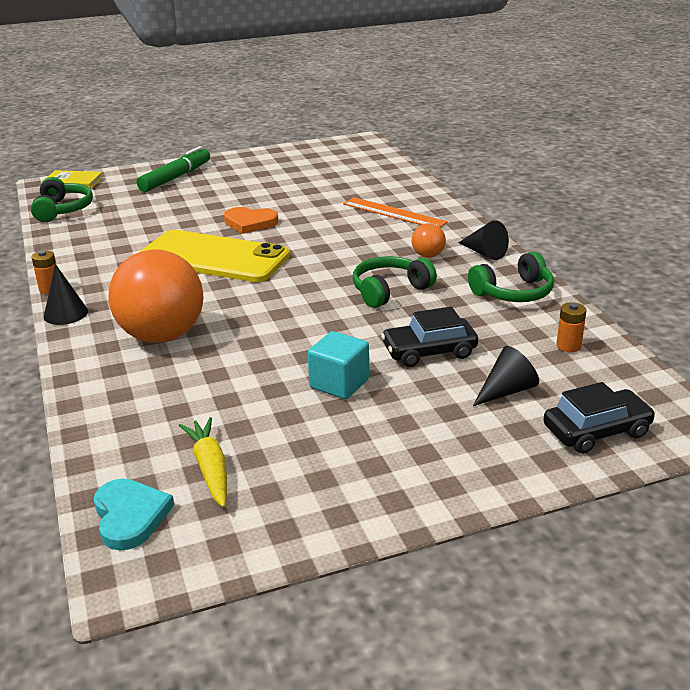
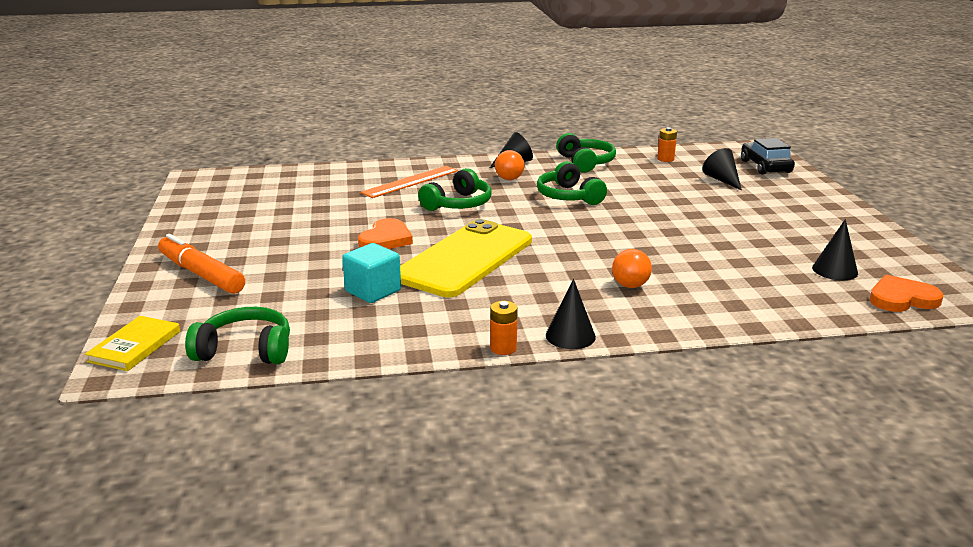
camera: 80 degrees left, 5 degrees down
turquoise heart [94,479,174,551] -> orange heart [870,275,943,312]
orange ball [108,249,204,343] -> orange ball [612,249,652,288], size x0.43
green marker [137,146,210,192] -> orange marker [158,234,245,294]
yellow carrot [179,417,227,508] -> black cone [812,219,858,280]
turquoise cube [308,331,369,399] -> turquoise cube moved to [342,243,401,303]
black car [381,307,478,367] -> none
none -> green headphones [418,168,492,211]

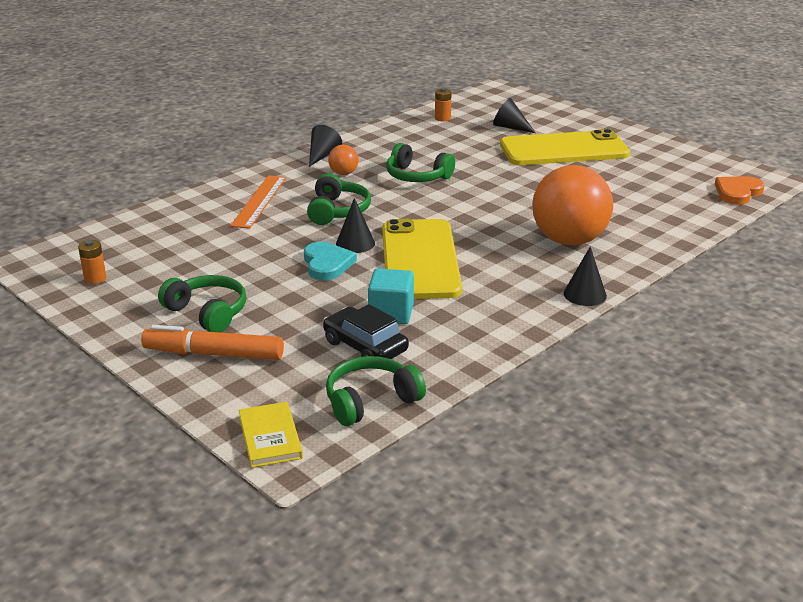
camera: 35 degrees left, 5 degrees up
orange heart [358,218,413,249] -> turquoise heart [304,242,357,280]
orange battery [490,301,518,355] -> orange battery moved to [78,240,106,284]
green headphones [556,133,616,173] -> green headphones moved to [158,275,246,333]
orange ball [612,249,652,288] -> orange ball [532,165,613,245], size x2.31
black car [741,138,795,175] -> black car moved to [323,304,409,359]
black cone [812,219,858,280] -> black cone moved to [336,198,375,253]
none -> yellow phone [500,129,630,165]

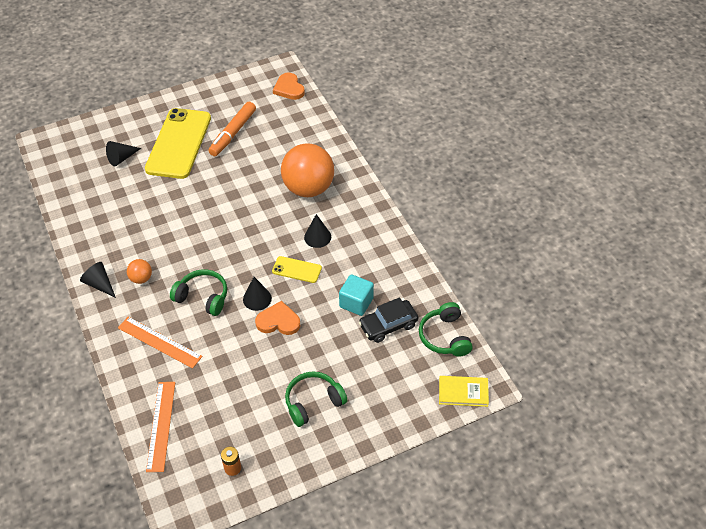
camera: 70 degrees left, 20 degrees up
orange marker [141,325,284,360] -> orange marker moved to [208,102,256,156]
turquoise heart [304,242,357,280] -> orange heart [255,301,300,335]
yellow phone [382,219,462,299] -> yellow phone [272,256,322,283], size x0.45
green headphones [386,143,455,182] -> none
orange battery [435,88,452,121] -> none
black cone [563,246,607,306] -> black cone moved to [304,214,331,248]
none -> orange ruler [146,382,175,472]

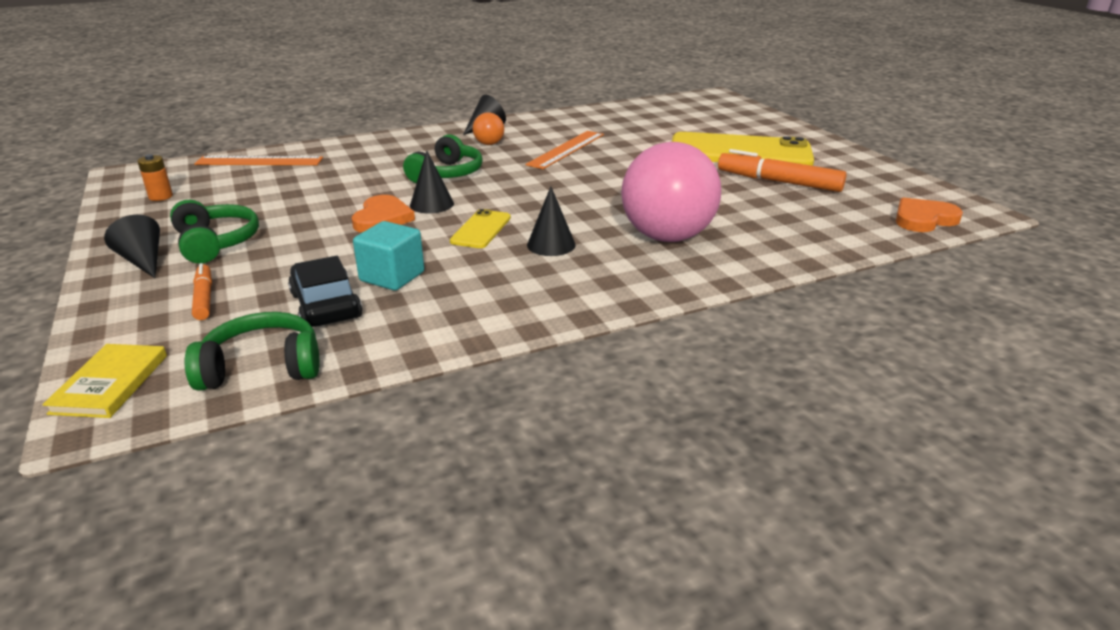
camera: 90 degrees right, 20 degrees down
black cone [106,141,141,167] -> black cone moved to [104,215,160,278]
orange ruler [118,317,202,369] -> orange ruler moved to [525,131,604,169]
orange ball [281,143,334,197] -> pink ball [621,142,721,242]
none -> orange marker [192,263,212,320]

